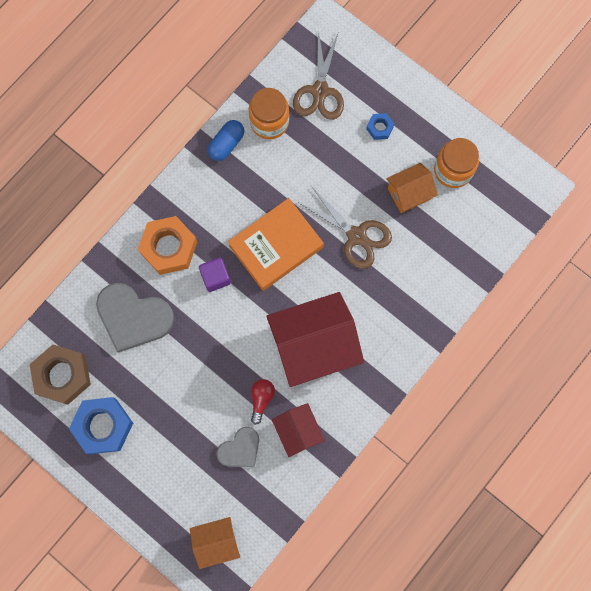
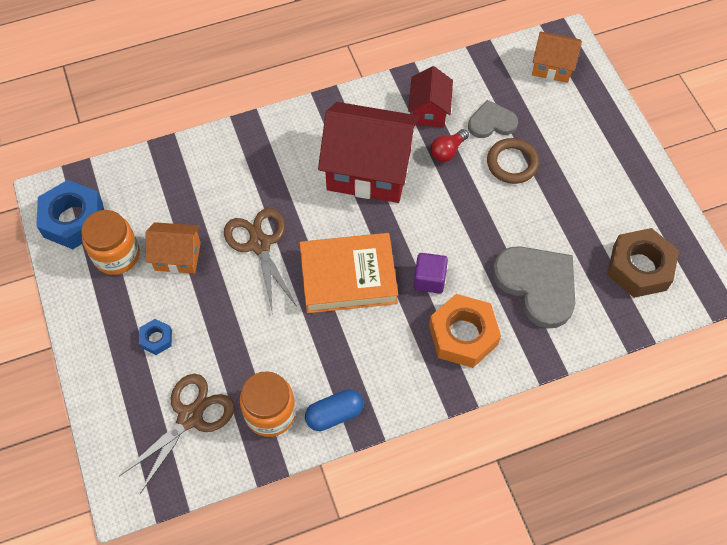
camera: 150 degrees left, 15 degrees down
blue nut [69,397,133,454] -> blue nut moved to [37,180,103,249]
none -> brown ring [487,138,539,184]

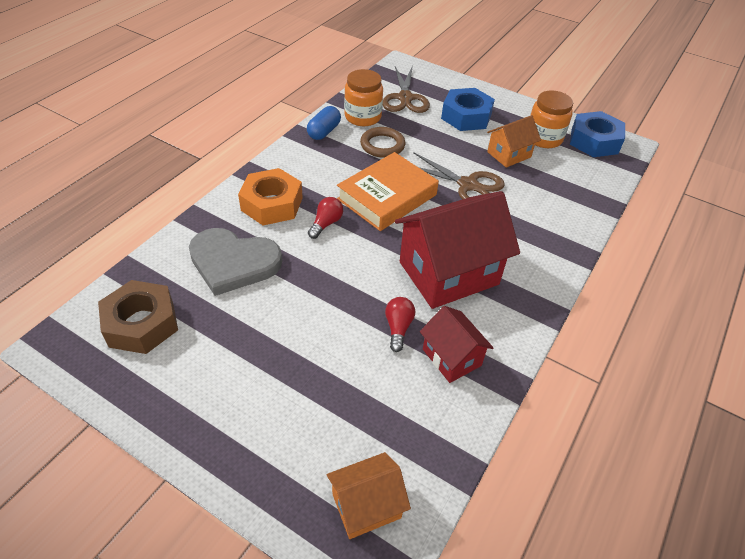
camera: 140 degrees right, 15 degrees down
blue nut [139,319,172,355] -> blue nut [441,88,495,131], size x2.06
purple cube [413,253,448,294] -> red light bulb [308,197,343,239]
grey heart [468,100,518,138] -> none
brown ring [487,138,539,184] -> brown ring moved to [360,127,406,158]

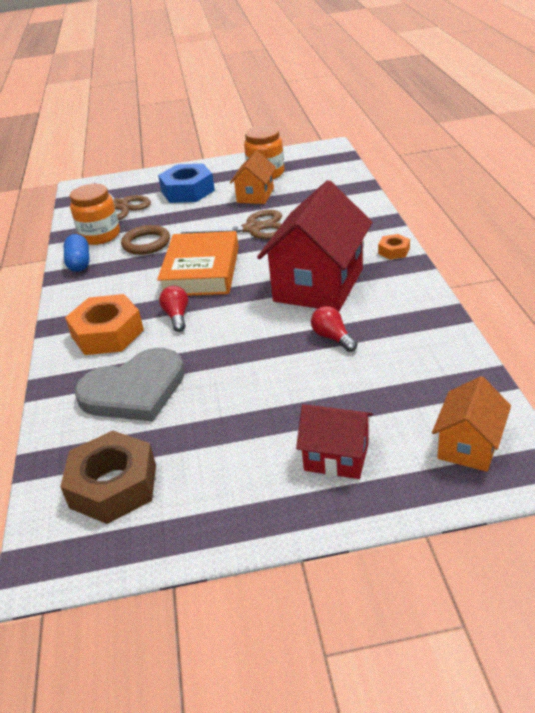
camera: 35 degrees left, 10 degrees down
red house [420,306,494,383] -> red house moved to [296,404,373,479]
blue nut [570,111,625,157] -> none
none -> orange nut [378,234,410,259]

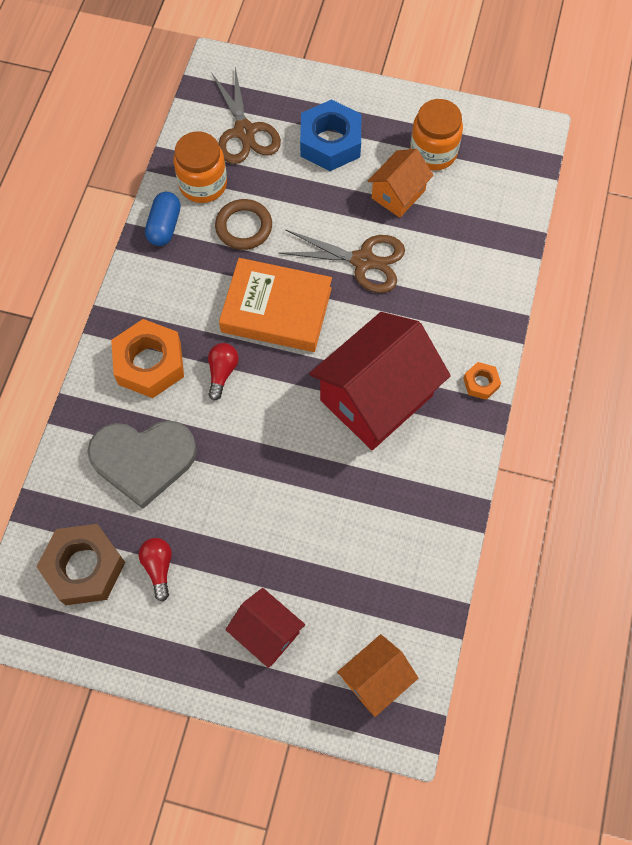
camera: 20 degrees right, 30 degrees up
orange book [157,231,239,296] -> orange book turned 75 degrees clockwise [219,258,332,352]
red light bulb [311,306,357,352] -> red light bulb moved to [138,538,172,601]

